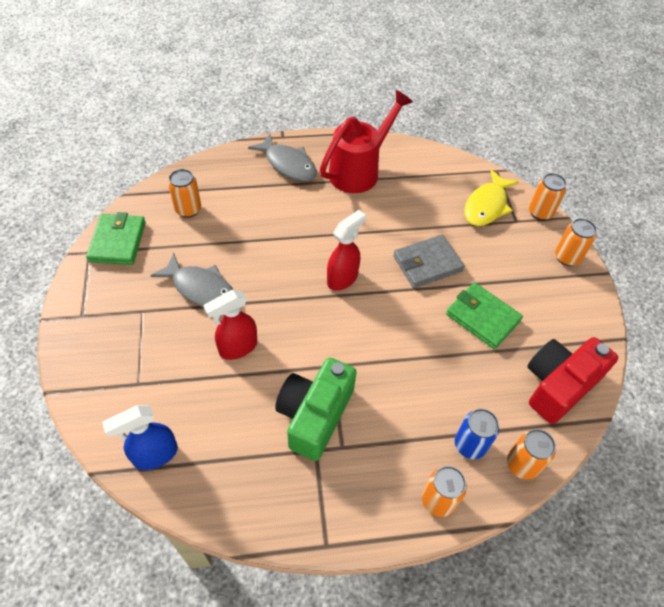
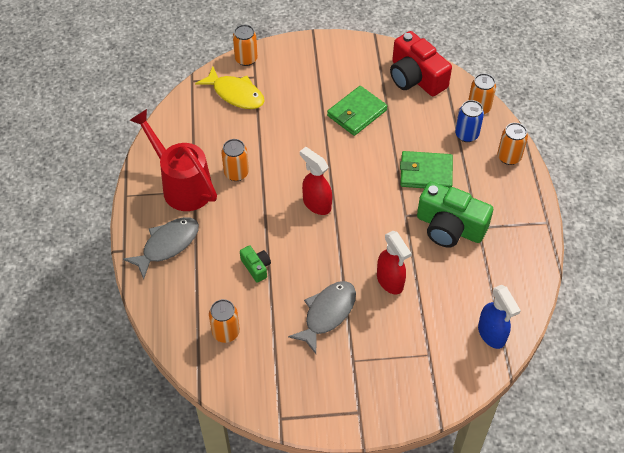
camera: 85 degrees left, 0 degrees up
green wallet [86,212,146,265] -> green wallet moved to [400,151,453,188]
grey wallet [393,235,464,288] -> none
orange can [555,218,597,266] -> orange can moved to [221,139,249,181]
none -> green camera [240,245,271,283]

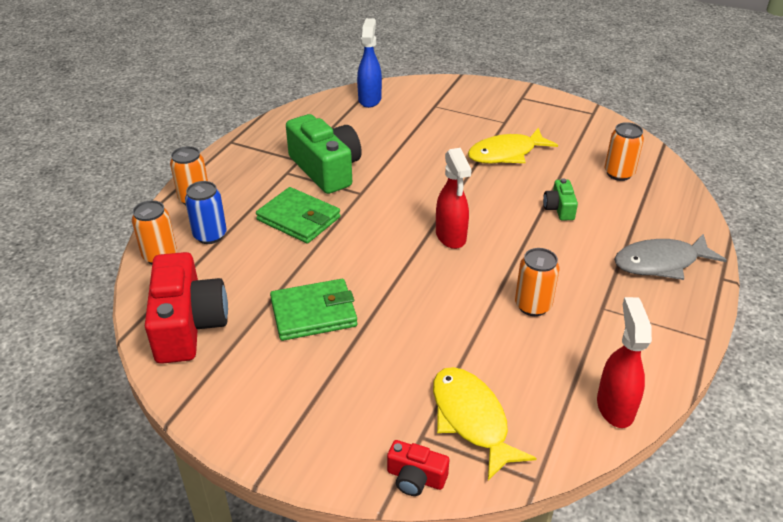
camera: 150 degrees left, 15 degrees down
red watering can [130,109,217,211] -> none
orange can [233,25,258,66] -> red camera [387,440,449,496]
grey fish [288,281,356,354] -> yellow fish [468,128,558,163]
red spray bottle [377,231,411,294] -> red spray bottle moved to [597,297,652,428]

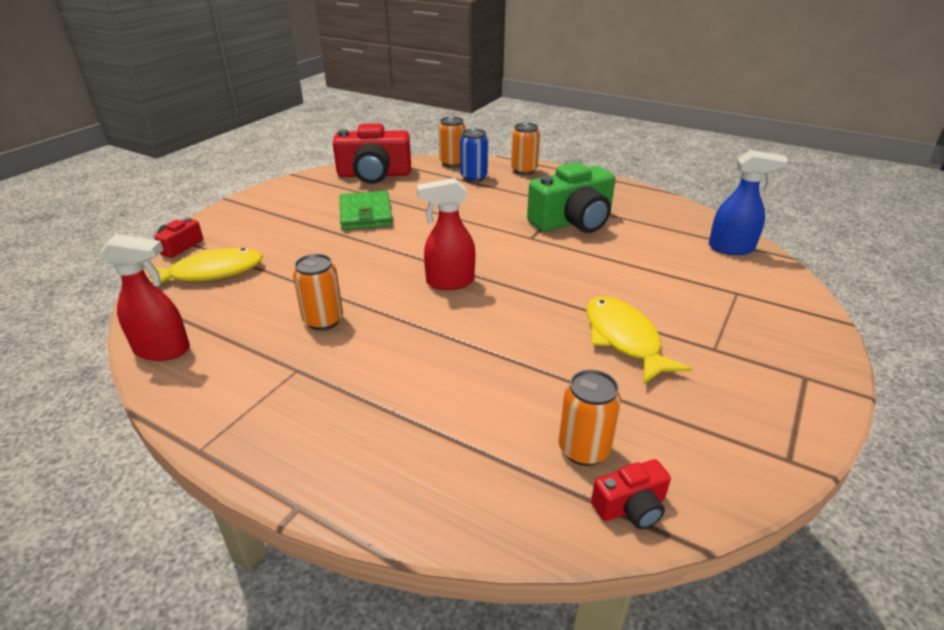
camera: 95 degrees right, 5 degrees down
green wallet [256,187,341,243] -> none
green camera [543,178,578,220] -> none
grey fish [614,234,727,280] -> none
none -> red camera [591,459,671,529]

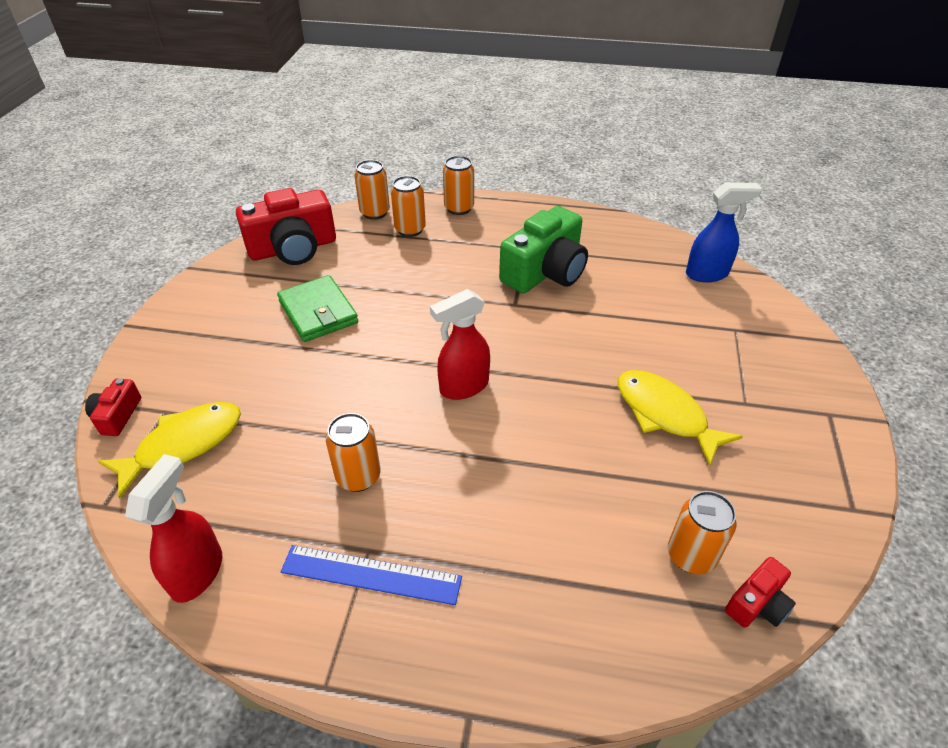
camera: 20 degrees left, 10 degrees up
red spray bottle [100,234,190,361] -> red spray bottle turned 60 degrees counterclockwise [125,454,222,603]
blue can [460,129,488,182] -> orange can [391,176,426,237]
none -> blue ruler [281,545,462,605]

